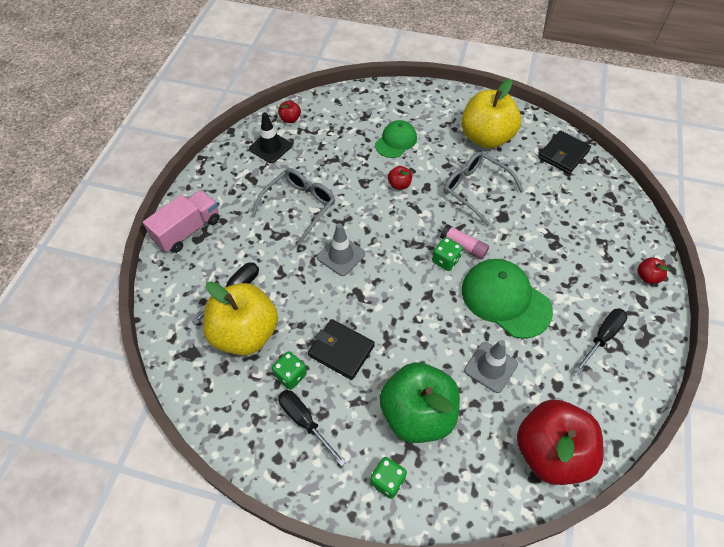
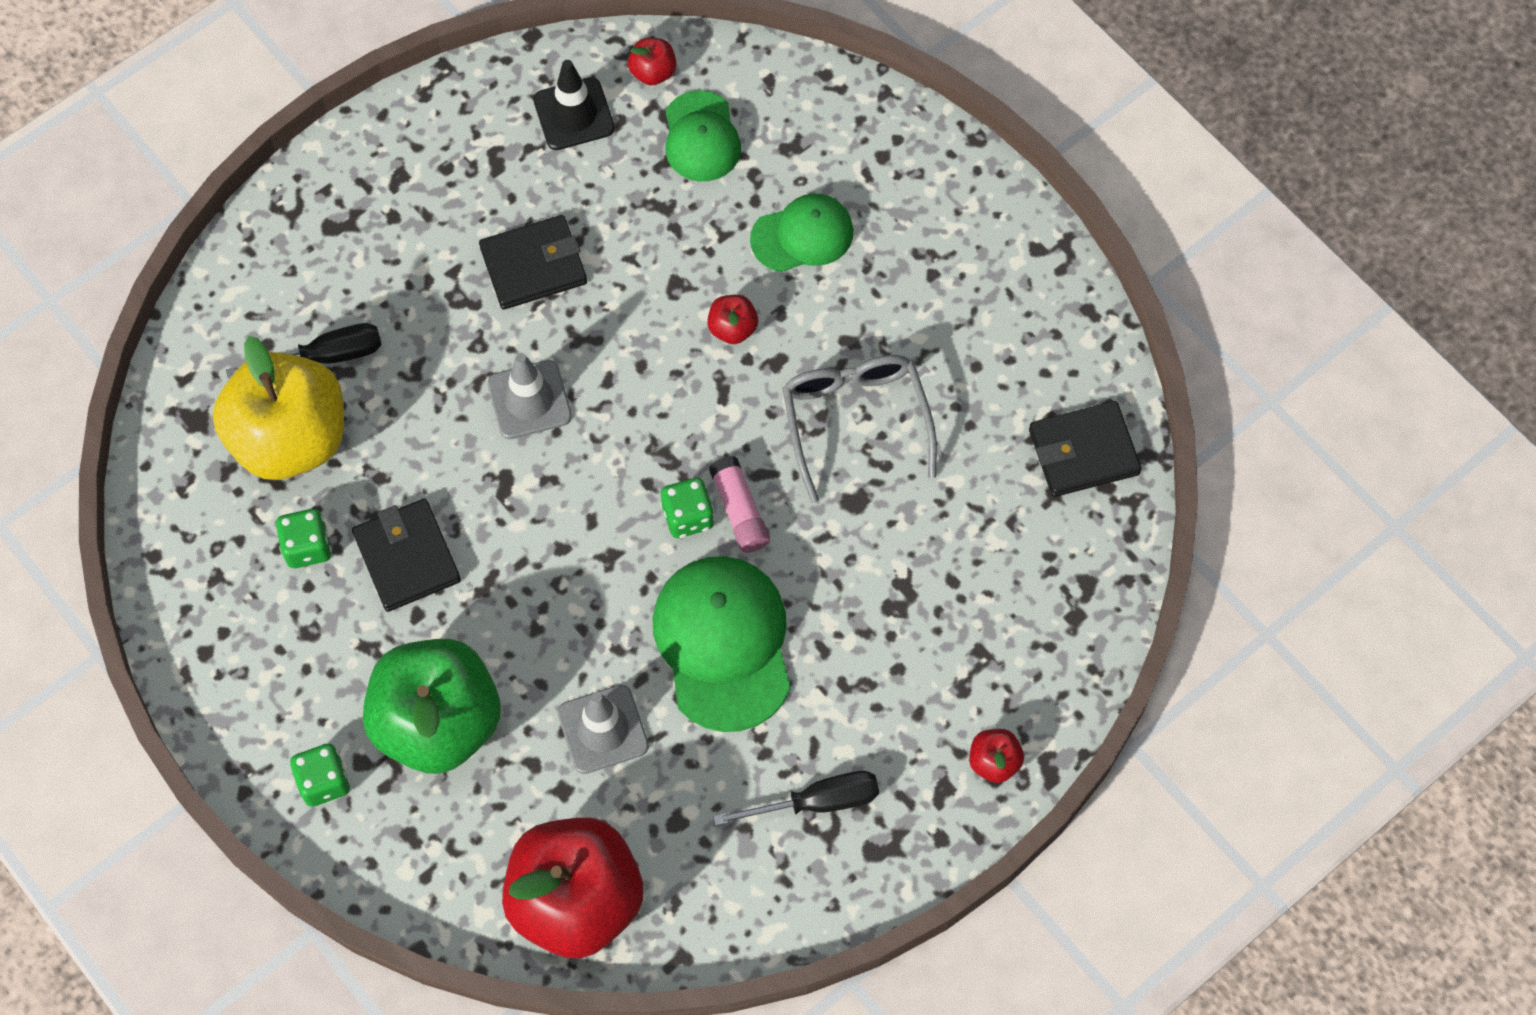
camera: 35 degrees right, 10 degrees up
pink truck [143,190,220,253] -> none
grey glasses [251,168,335,245] -> black wallet [479,215,587,310]
black screwdriver [278,390,346,466] -> none
yellow apple [461,79,521,149] -> none
none -> green cap [666,90,741,181]

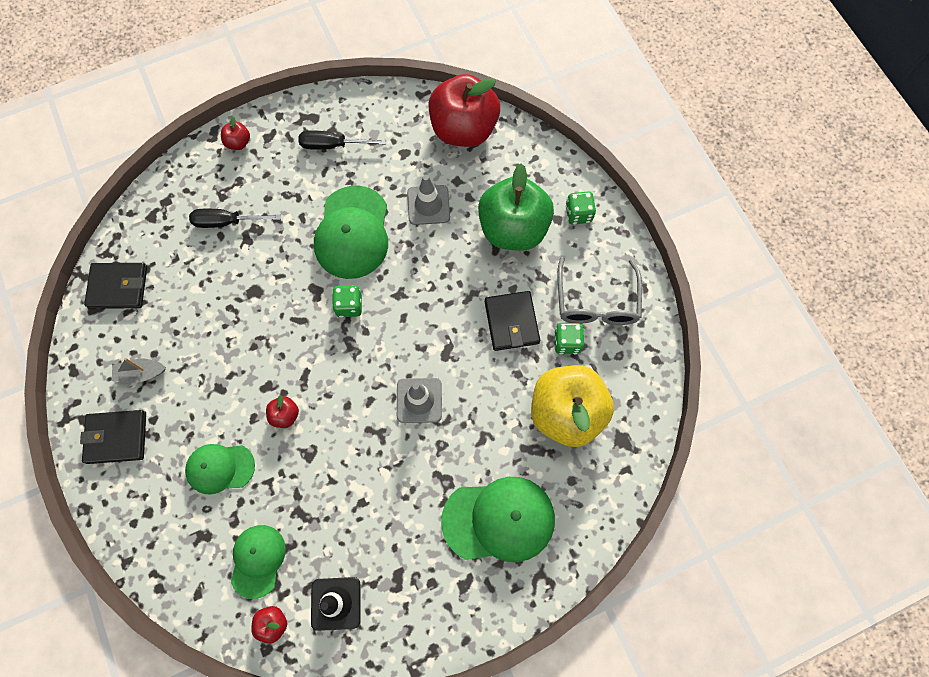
camera: 165 degrees left, 5 degrees up
black screwdriver [226,323,382,378] -> black screwdriver moved to [189,209,281,228]
black wallet [479,215,587,310] -> black wallet moved to [80,410,146,464]
pink glue stick [709,456,770,553] -> none
grey glasses [783,355,937,503] -> grey glasses moved to [558,257,642,325]
none -> grey boat [112,358,166,383]
none -> green cap [441,477,555,562]

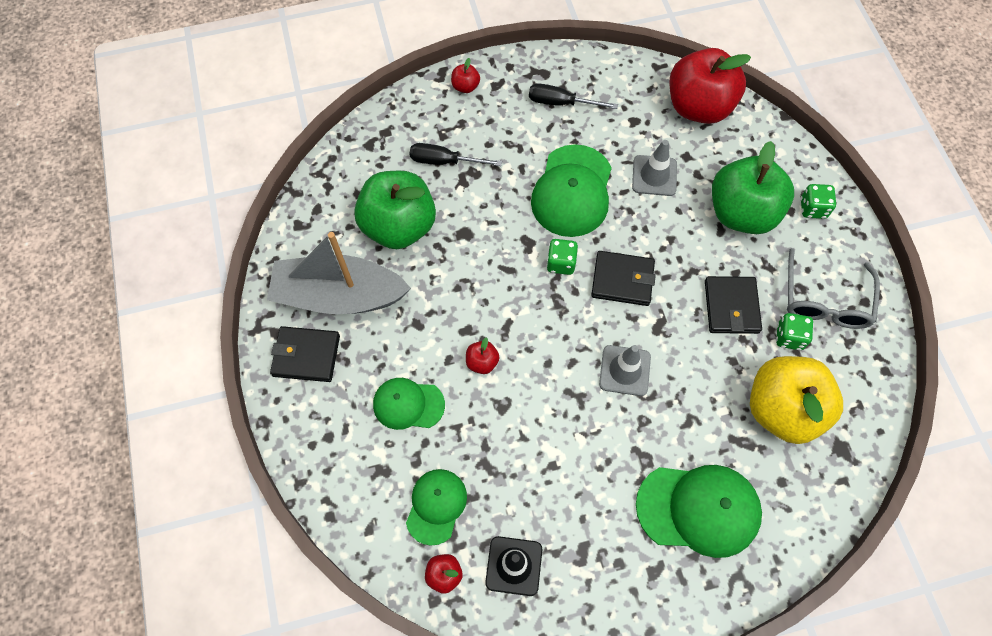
camera: 10 degrees right, 5 degrees down
black wallet [84,263,147,309] -> black wallet moved to [591,251,656,306]
grey boat [112,358,166,383] -> grey boat [267,232,411,314], size x2.50
none -> green apple [354,171,436,249]

